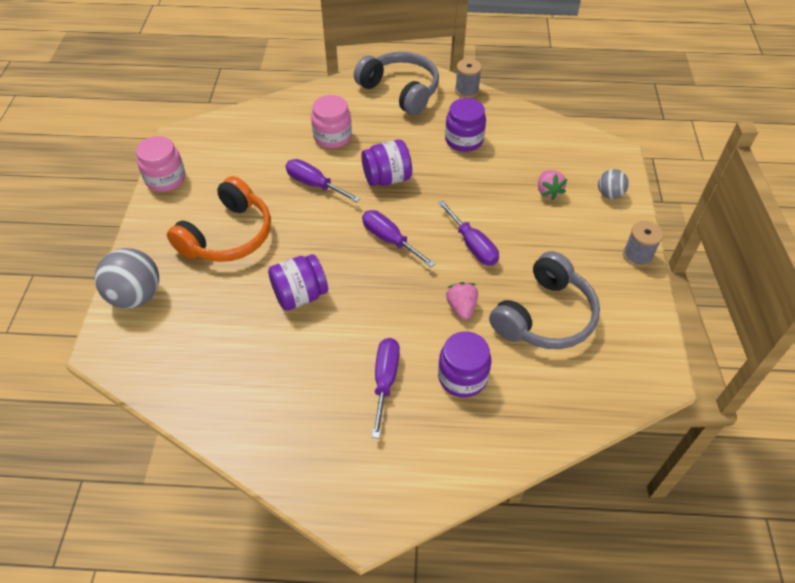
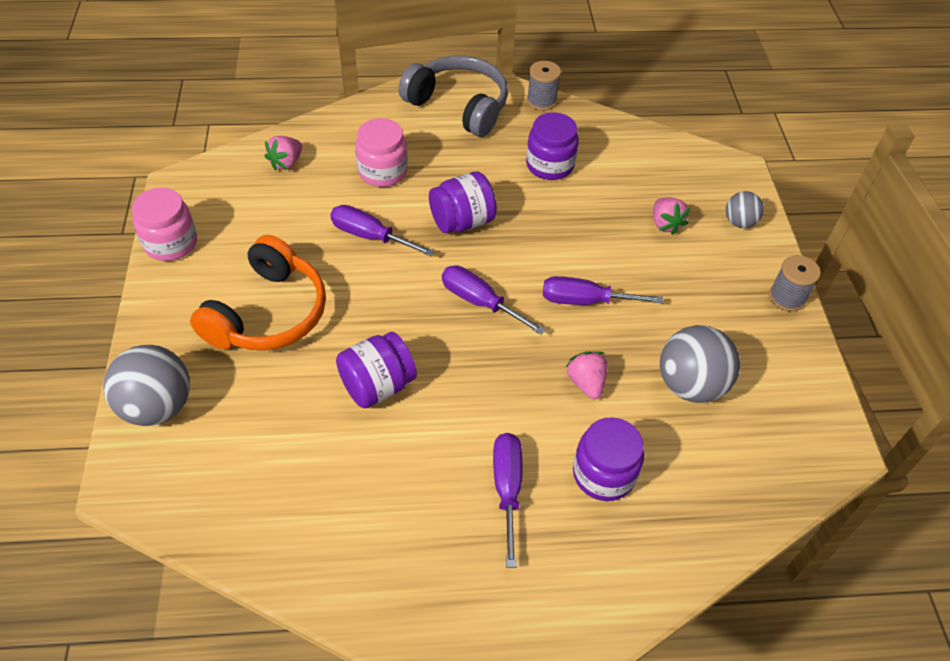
camera: 10 degrees left, 0 degrees up
purple screwdriver [438,200,499,266] -> purple screwdriver turned 135 degrees clockwise [543,276,663,305]
grey headphones [489,251,600,349] -> grey ball [660,325,740,403]
none -> pink strawberry [264,136,302,171]

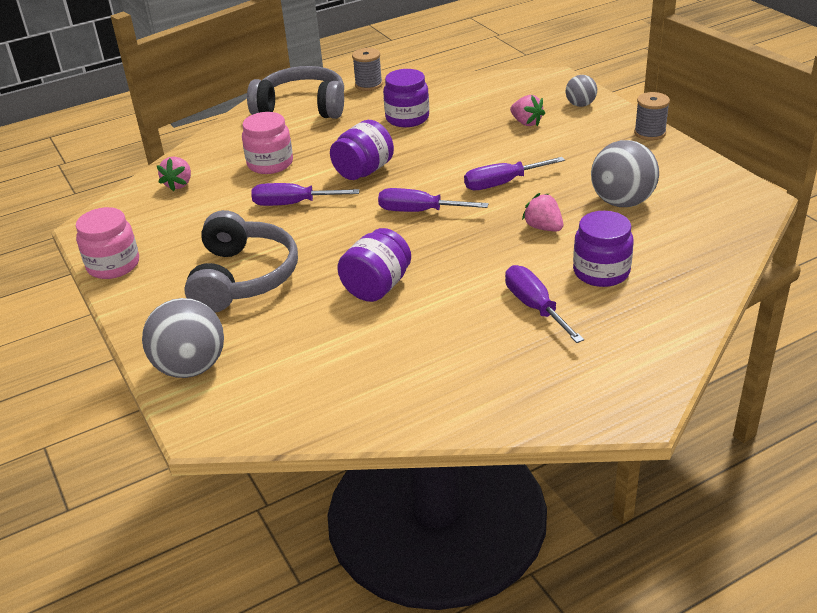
camera: 20 degrees left, 15 degrees down
orange headphones [190,235,326,351] -> grey headphones [184,210,298,313]

